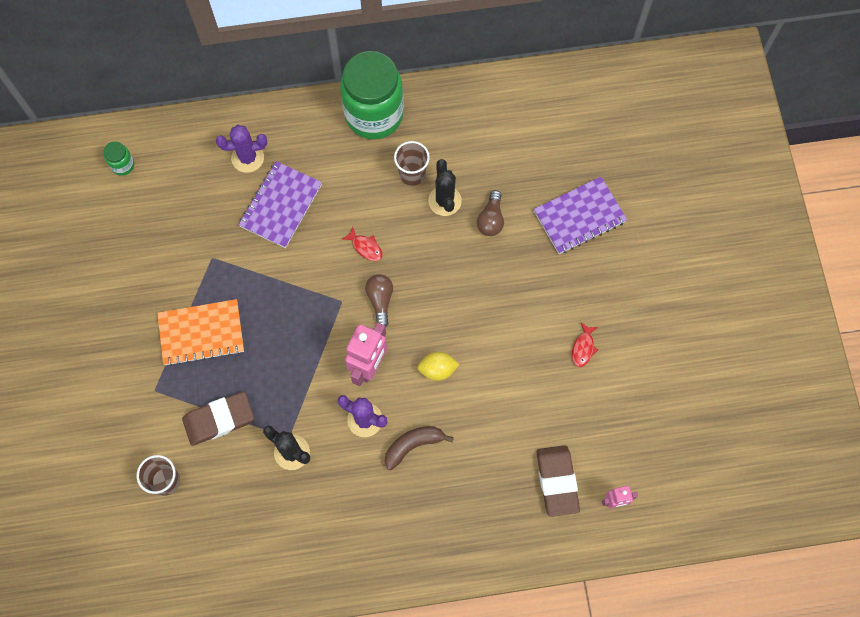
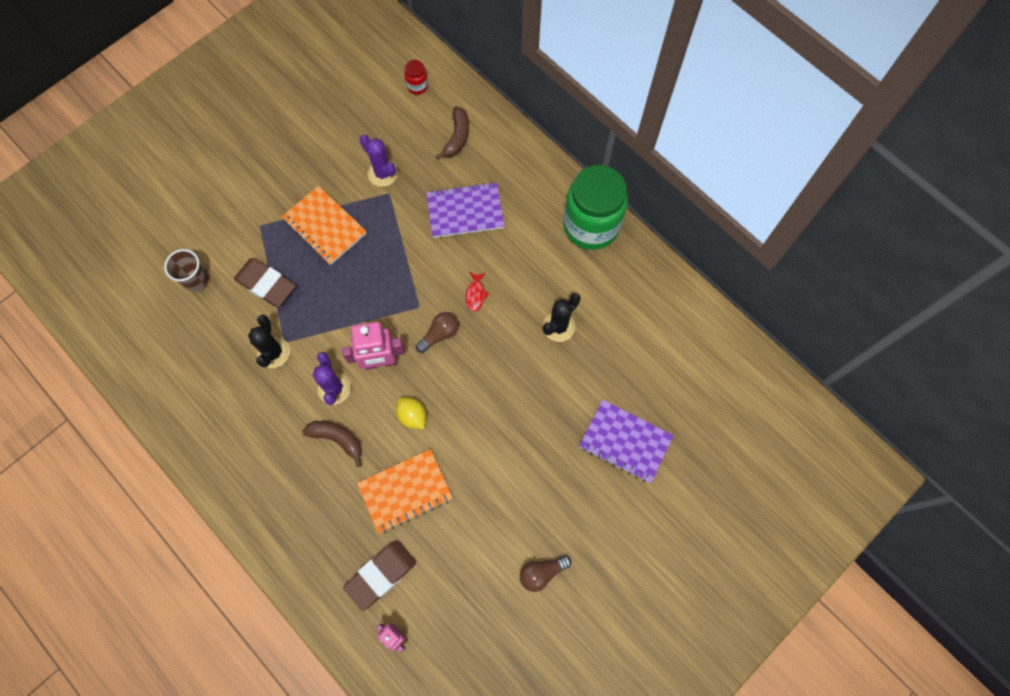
camera: 55 degrees right, 0 degrees up
green jar [103,141,134,176] -> red jar [404,60,428,95]
purple cactus [216,125,267,173] -> purple cactus moved to [359,135,398,187]
brown cup [394,141,430,186] -> none
brown light bulb [477,190,504,236] -> brown light bulb moved to [520,556,571,592]
red fish [572,323,598,367] -> none
none -> orange notebook [357,449,453,534]
none -> brown banana [436,107,469,159]

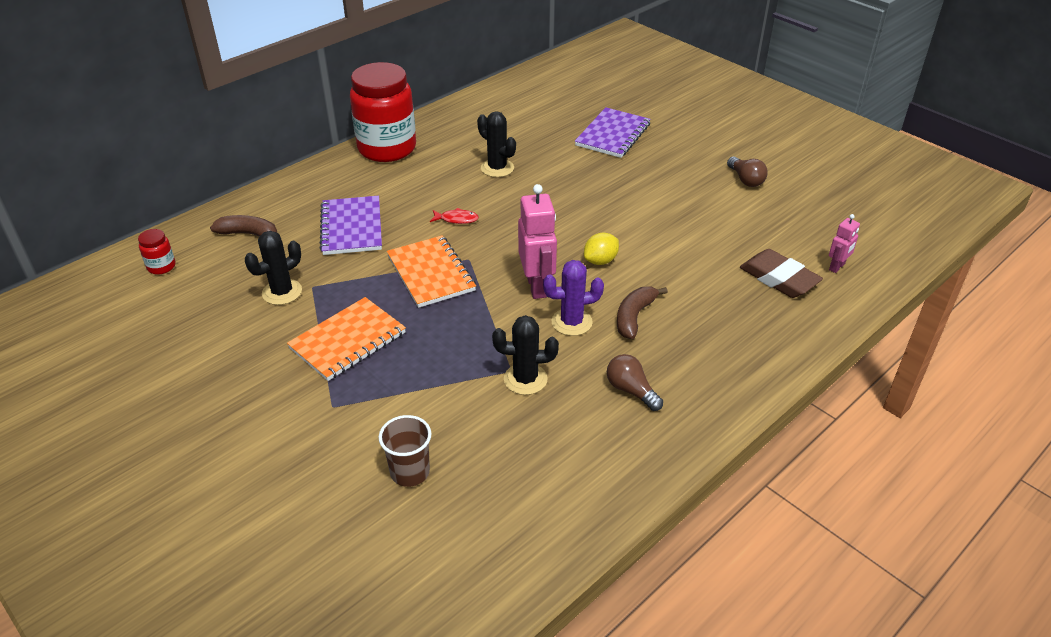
camera: 90 degrees left, 30 degrees down
brown eraser [234,258,296,307] -> none
orange notebook [357,449,453,534] -> orange notebook moved to [387,235,476,308]
purple cactus [359,135,398,187] -> black cactus [245,231,302,305]
brown light bulb [416,312,459,353] -> brown light bulb moved to [607,354,663,411]
green jar [563,165,628,250] -> red jar [350,62,416,162]

